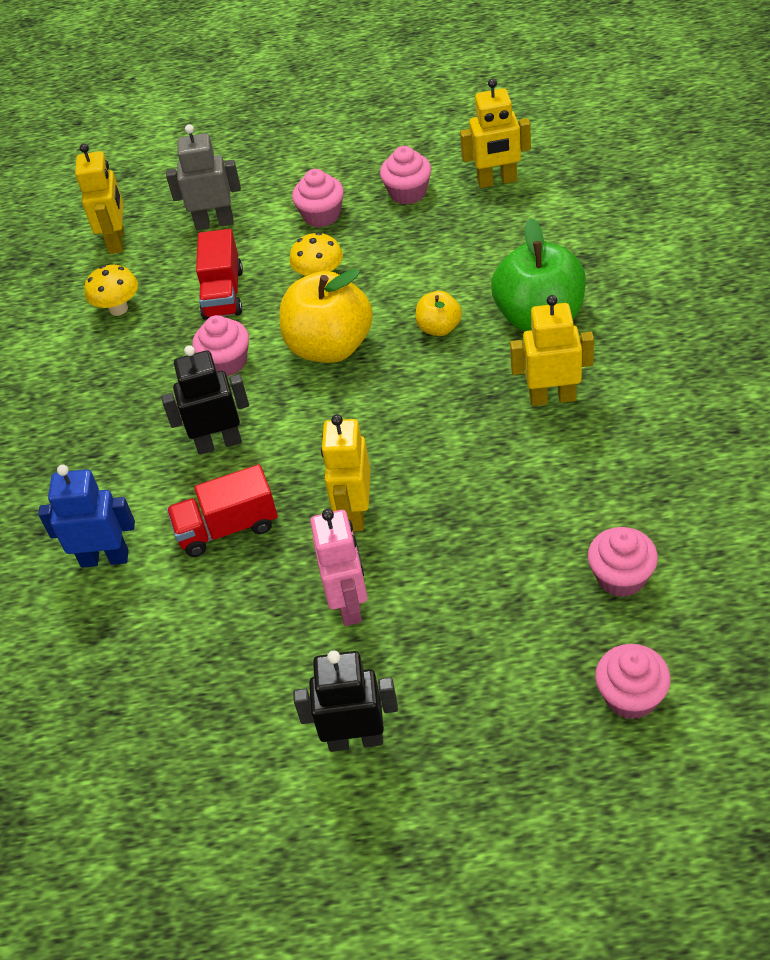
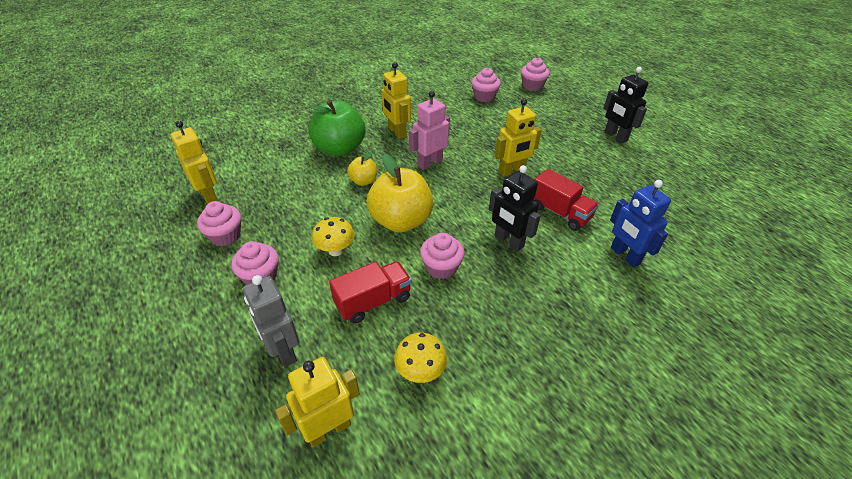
camera: 125 degrees left, 5 degrees down
pink robot [310,509,367,626] -> pink robot moved to [409,91,450,170]

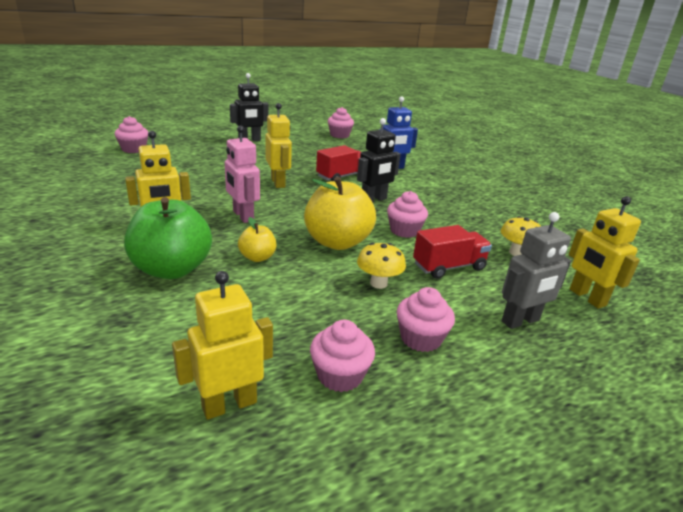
camera: 85 degrees left, 15 degrees down
red truck [329,261,412,323] -> red truck turned 90 degrees clockwise [413,225,492,279]
pink cupcake [471,68,501,102] -> pink cupcake moved to [328,107,354,138]

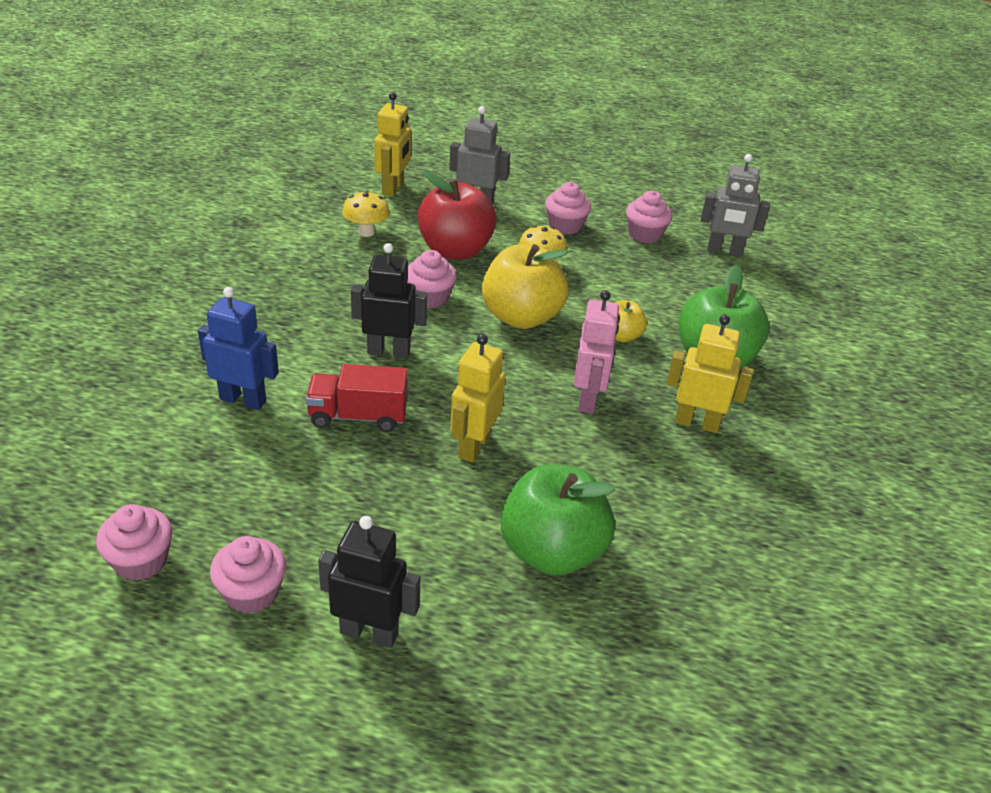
camera: 140 degrees left, 10 degrees up
pink cupcake [115,116,148,153] -> pink cupcake moved to [210,536,286,614]
yellow robot [172,271,273,420] -> grey robot [701,154,770,257]
red truck [413,225,492,279] -> red apple [417,172,497,260]
none -> green apple [500,464,616,575]

